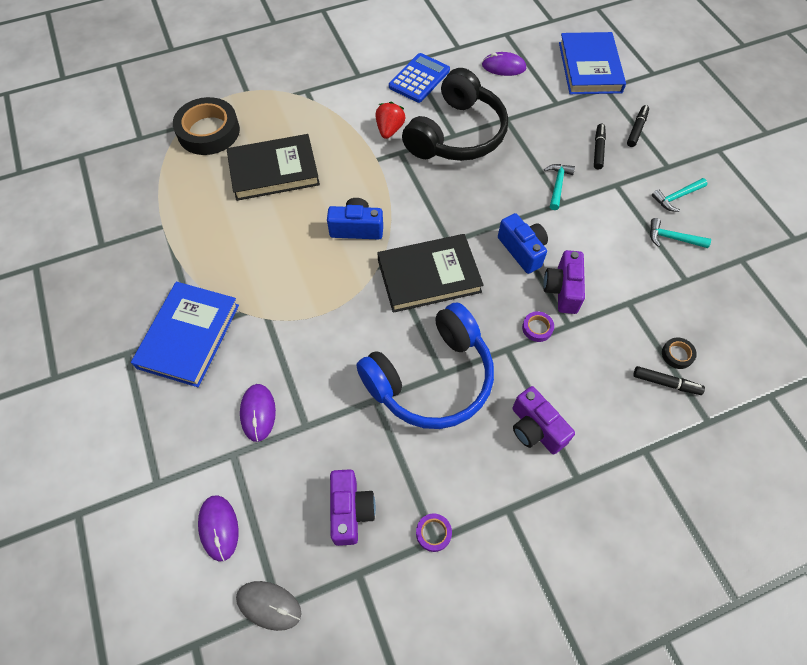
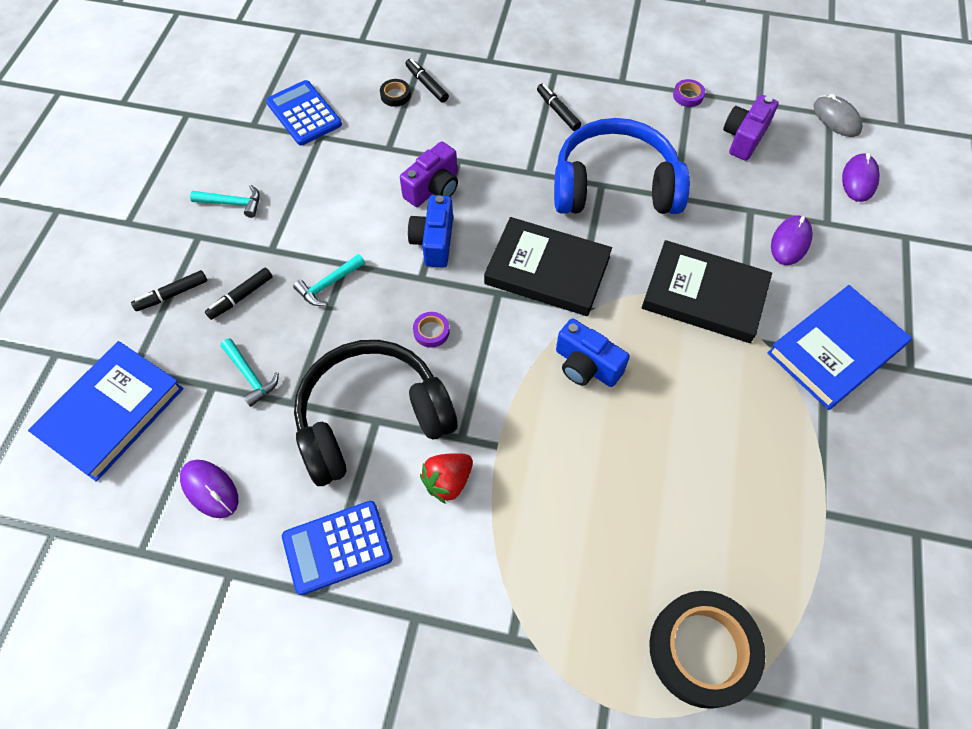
camera: 145 degrees left, 0 degrees up
black book [227,134,320,201] -> black book moved to [642,240,772,343]
purple camera [512,386,575,454] -> black marker [537,84,581,131]
purple tape [522,311,554,342] -> purple tape moved to [413,312,450,348]
turquoise hammer [650,218,711,248] -> turquoise hammer moved to [221,338,279,407]
none -> blue calculator [266,80,342,146]

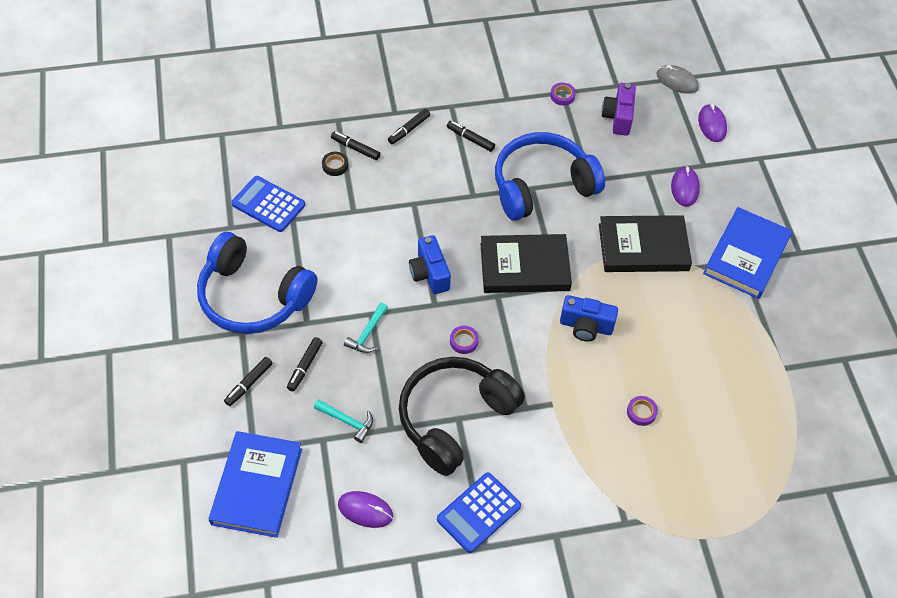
camera: 25 degrees left, 5 degrees down
turquoise hammer [190,185,260,218] -> blue headphones [197,232,317,334]
purple camera [400,141,458,207] -> none
red strawberry [420,453,473,504] -> none
black tape [649,591,766,709] -> none
none -> black marker [388,109,430,144]
none -> purple tape [627,396,658,426]

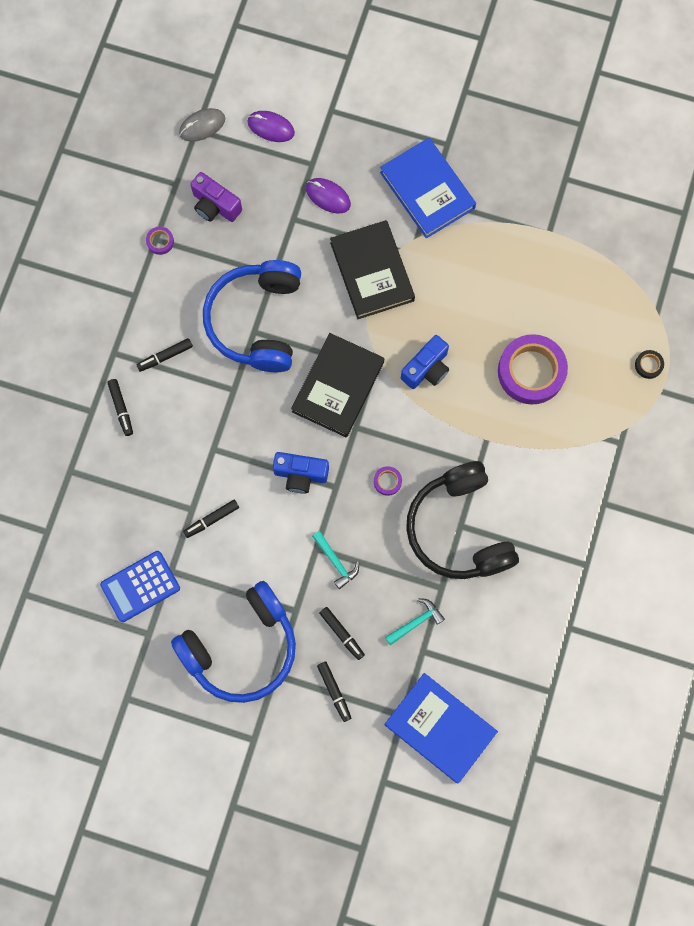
camera: 60 degrees left, 20 degrees up
black tape [322,152,348,176] -> black tape moved to [635,350,664,379]
black marker [331,131,381,160] -> black marker moved to [183,500,239,538]
purple mouse [338,491,393,528] -> none
blue calculator [437,473,521,553] -> none
black book [599,215,692,272] -> black book turned 45 degrees counterclockwise [330,220,415,319]
purple tape [627,396,658,426] -> purple tape [498,334,568,405], size x2.42

